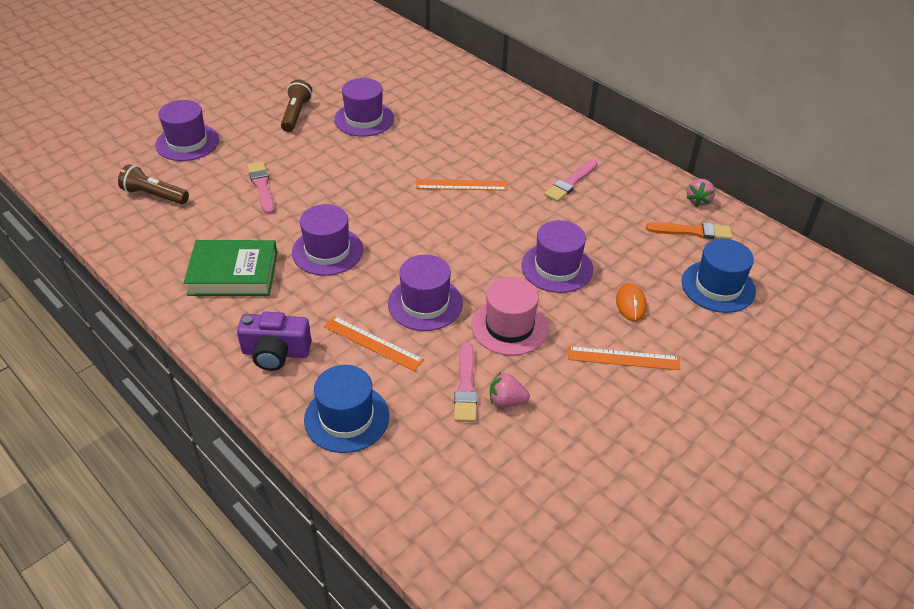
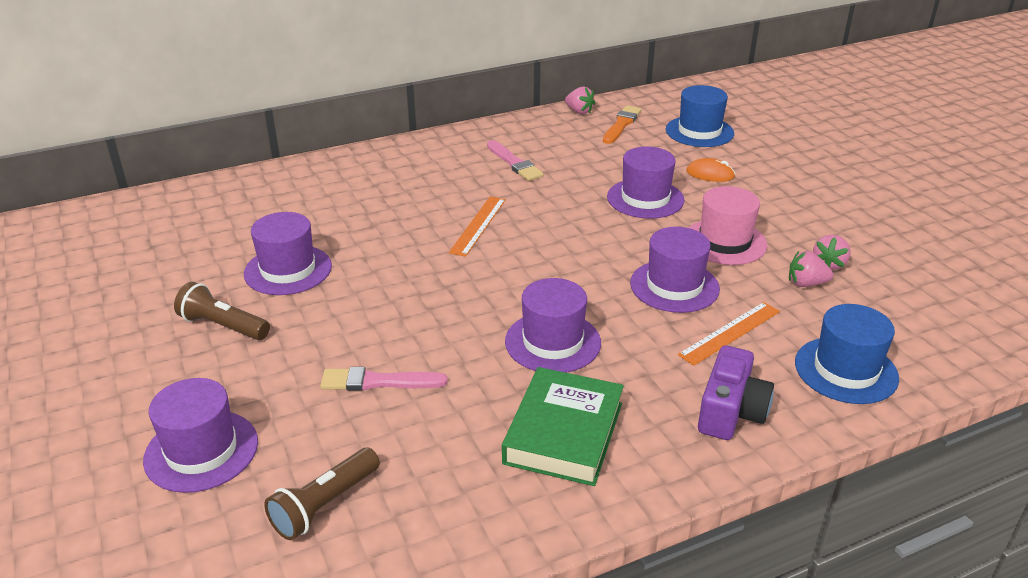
camera: 70 degrees left, 10 degrees down
pink brush [454,342,477,422] -> pink strawberry [789,251,833,287]
orange ruler [568,346,681,370] -> none

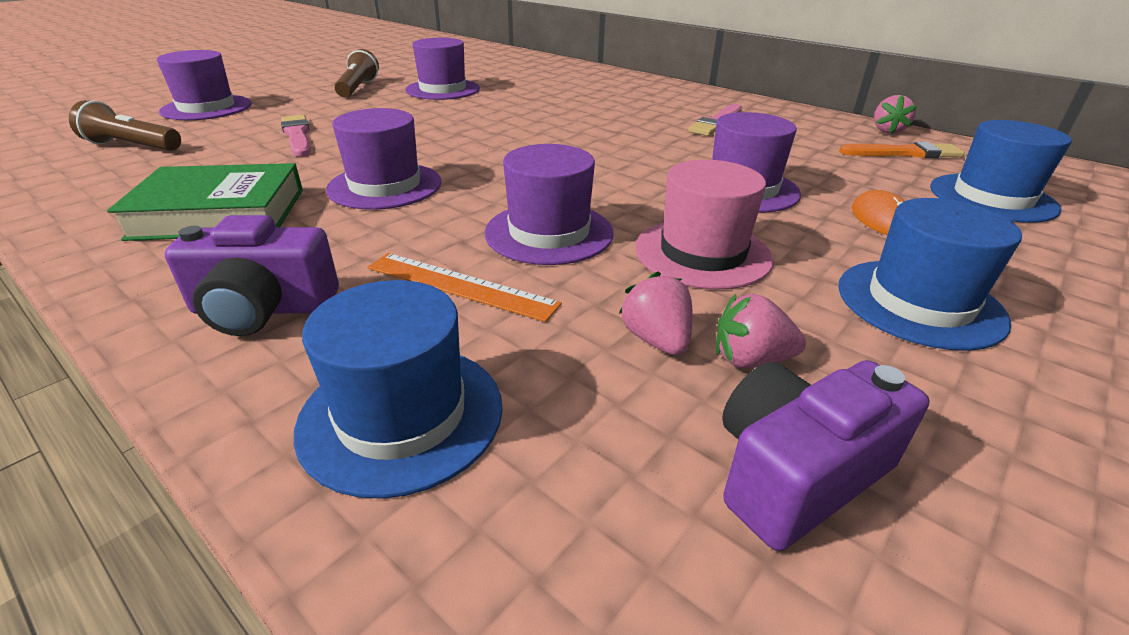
camera: 65 degrees right, 0 degrees up
orange ruler [449,196,506,257] -> none
none -> purple camera [722,360,930,551]
none -> blue hat [838,198,1022,351]

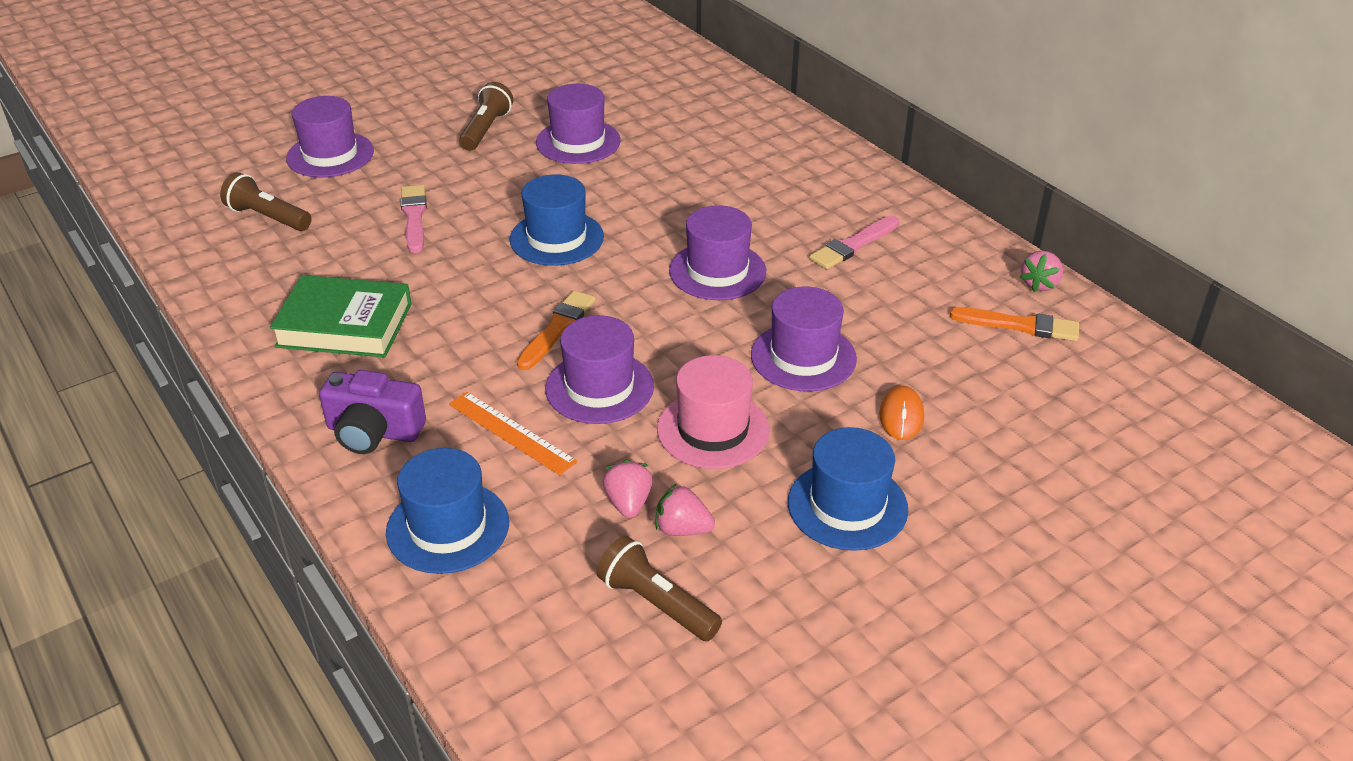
camera: 15 degrees right, 5 degrees up
purple hat [326,108,441,210] -> purple hat moved to [669,205,766,300]
purple camera [722,360,930,551] -> brown flashlight [596,535,722,641]
blue hat [930,120,1072,223] -> blue hat moved to [510,174,604,266]
none -> orange brush [517,290,596,370]

